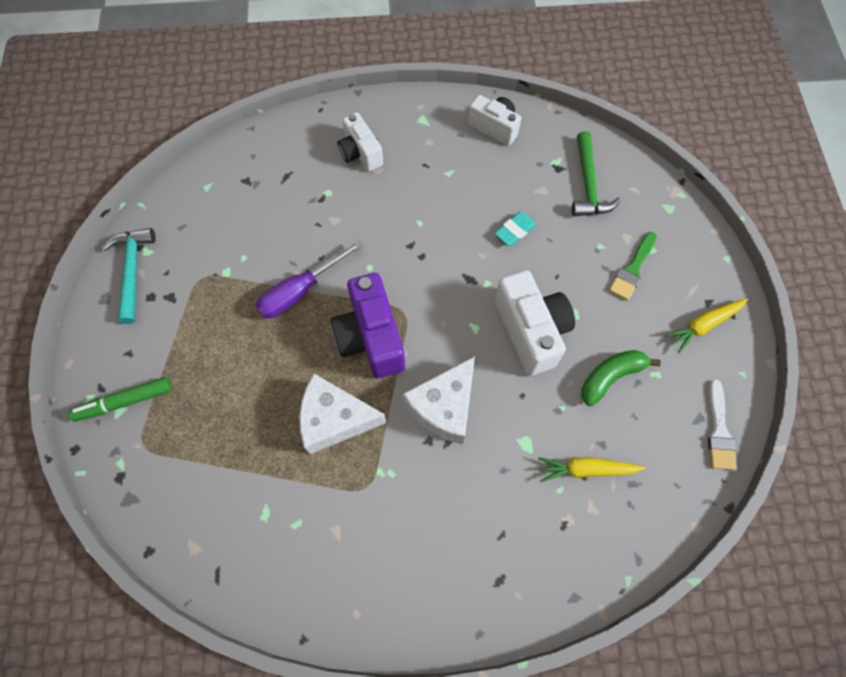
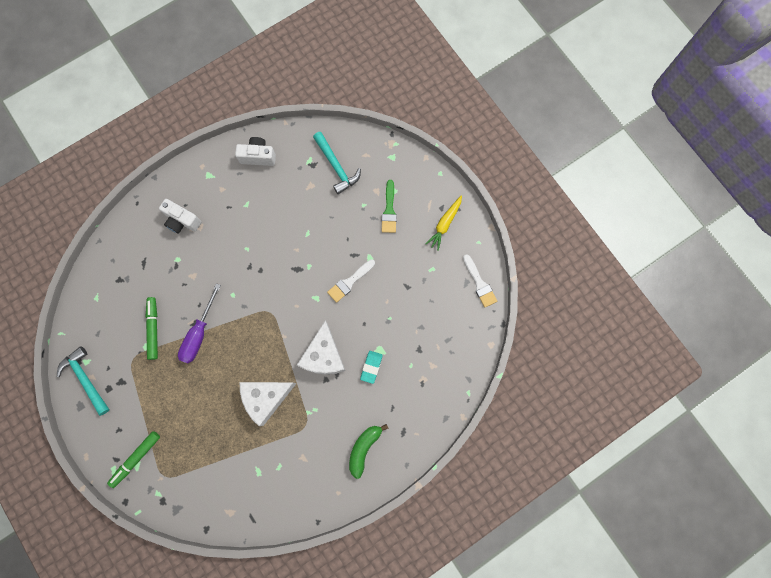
camera: 30 degrees left, 10 degrees up
purple camera [331,273,405,378] -> none
turquoise eraser [495,212,537,246] -> turquoise eraser moved to [360,351,383,384]
white camera [495,270,575,376] -> white brush [327,259,375,303]
yellow carrot [538,457,645,482] -> none
green hammer [572,131,621,216] -> turquoise hammer [313,132,361,194]
green banana [581,350,661,406] -> green banana moved to [349,424,388,479]
none -> green marker [145,297,158,360]

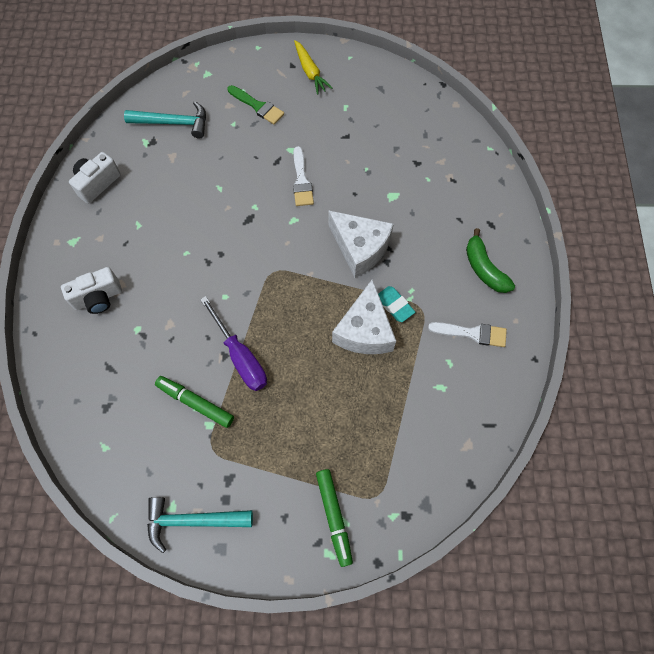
camera: 55 degrees left, 10 degrees down
turquoise eraser [360,351,383,384] -> turquoise eraser moved to [378,286,415,322]
white brush [463,254,497,307] -> white brush moved to [428,322,507,347]

